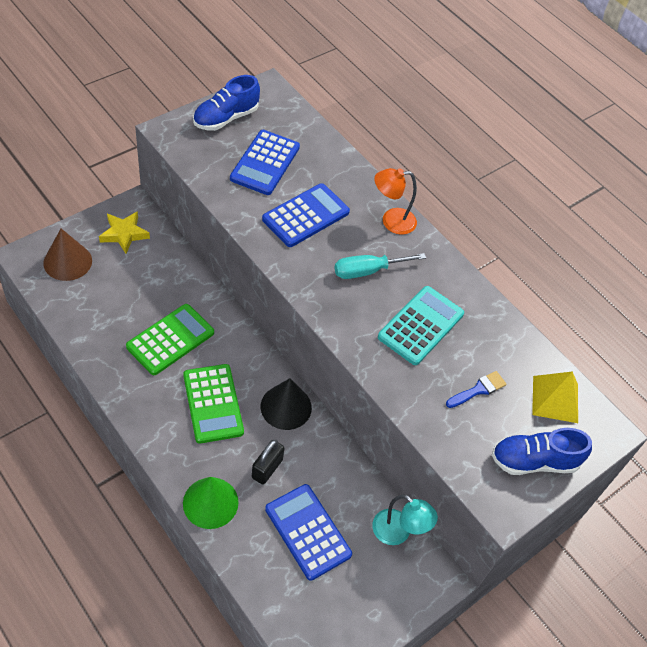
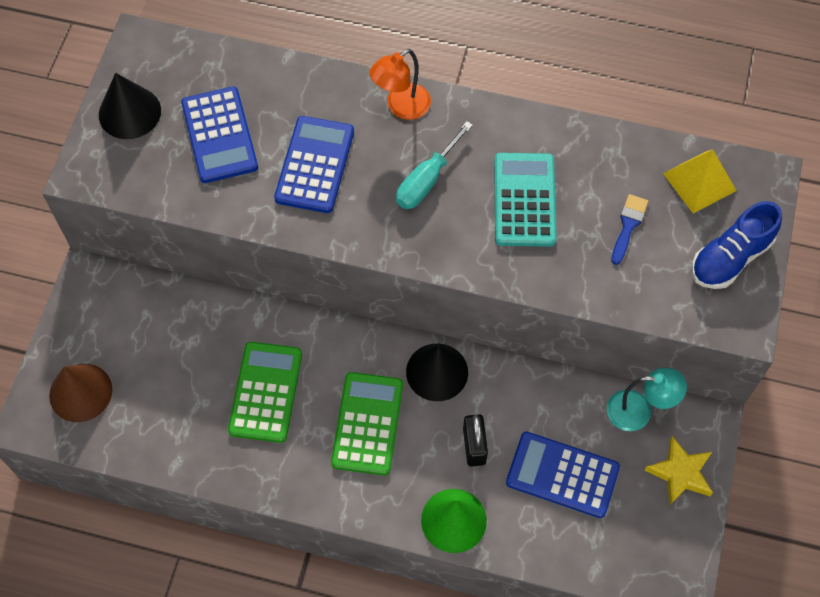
camera: 30 degrees left, 10 degrees up
yellow star [99,211,150,254] -> yellow star moved to [645,436,713,506]
green calculator [183,364,244,444] -> green calculator turned 120 degrees counterclockwise [331,372,403,475]
blue shoe [193,75,260,131] -> black cone [99,73,161,139]

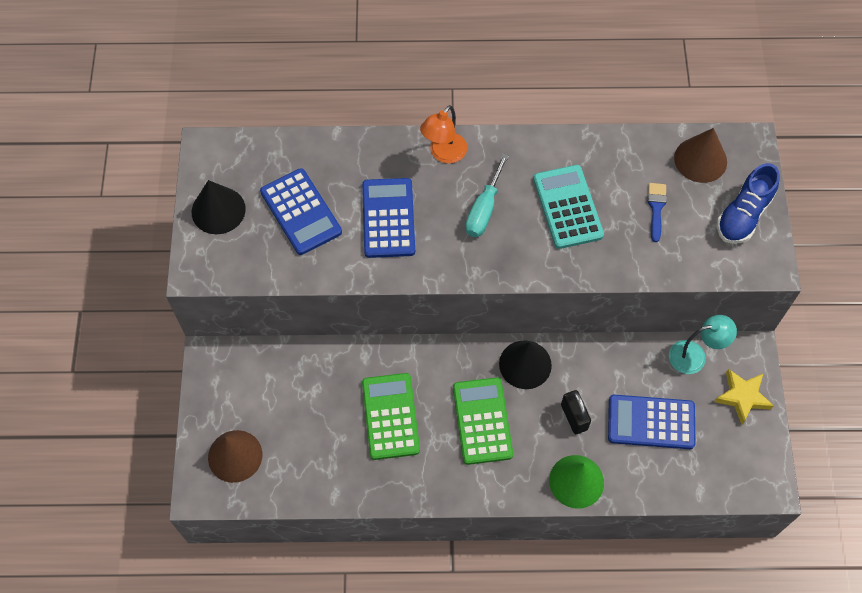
camera: 15 degrees left, 0 degrees up
yellow pyramid [663,150,737,214] -> brown cone [674,128,727,183]

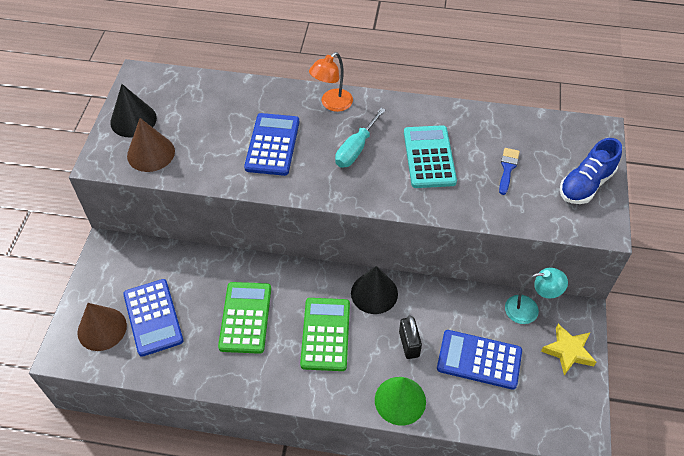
camera: 10 degrees right, 10 degrees down
blue calculator [260,168,342,255] -> blue calculator moved to [123,279,183,357]
brown cone [674,128,727,183] -> brown cone moved to [127,118,175,172]

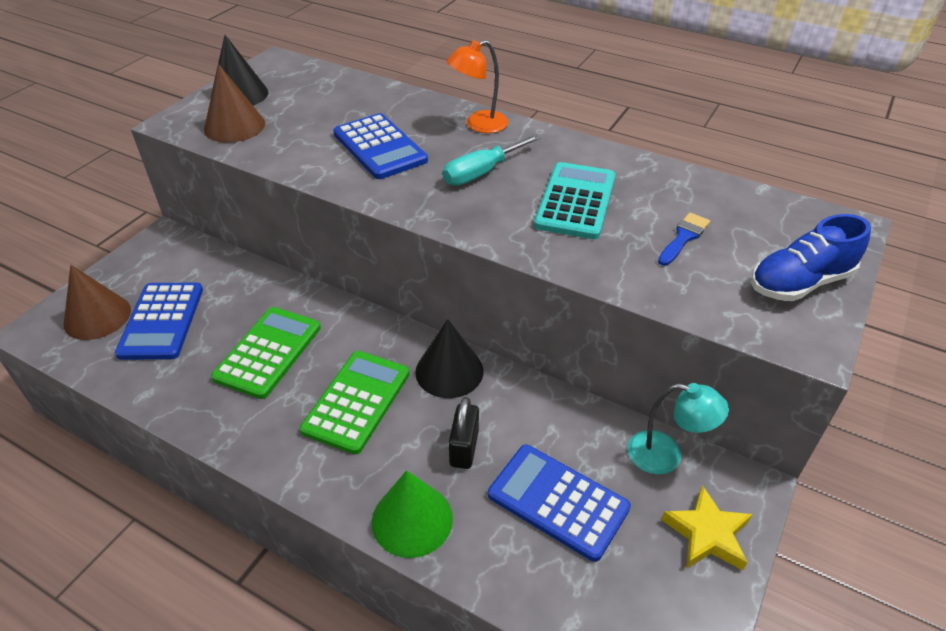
camera: 20 degrees right, 10 degrees down
blue calculator [244,113,299,176] -> blue calculator turned 120 degrees clockwise [333,113,428,179]

